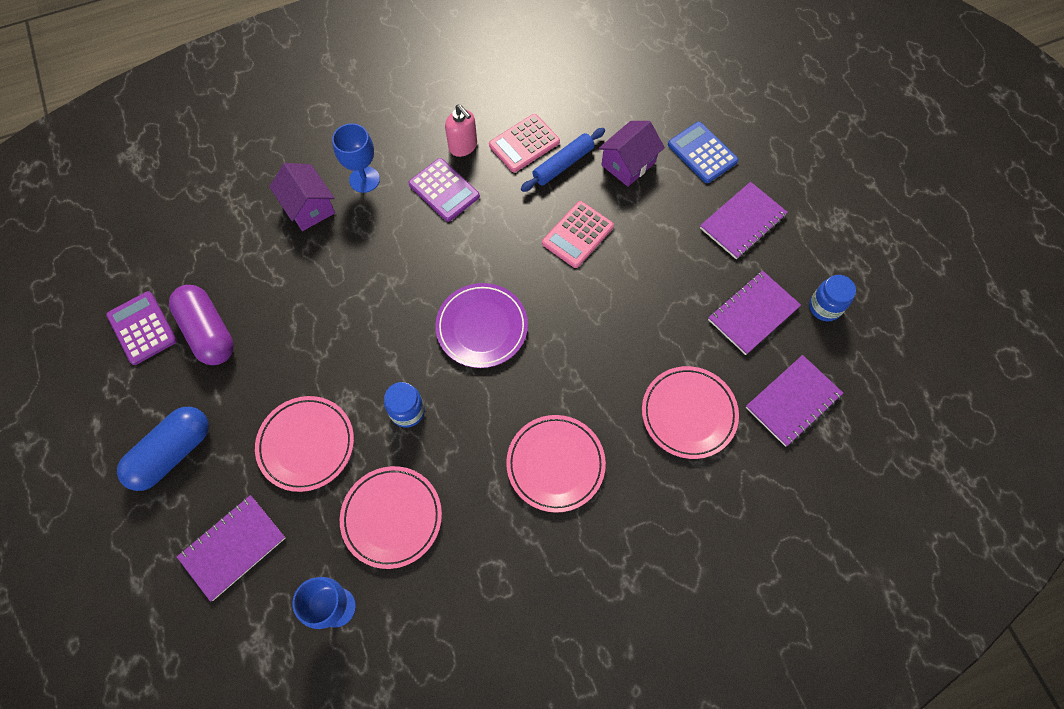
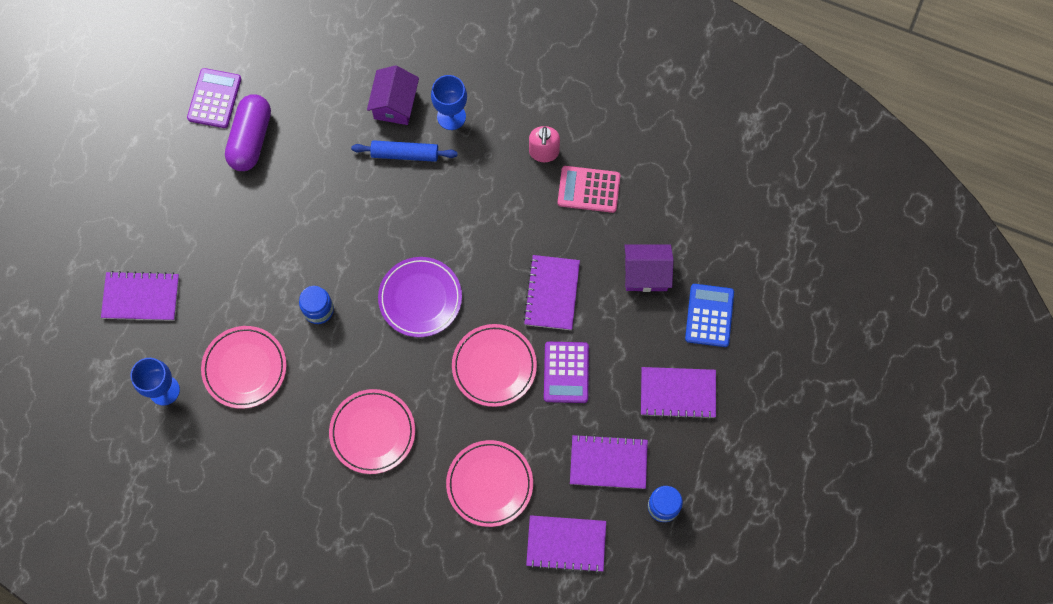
camera: 45 degrees right, 5 degrees up
blue capsule [117,407,209,491] -> none
pink plate [255,396,354,492] -> pink plate moved to [452,324,537,407]
purple calculator [408,158,480,222] -> purple calculator moved to [544,342,589,403]
blue rolling pin [521,128,605,192] -> blue rolling pin moved to [351,140,458,162]
pink calculator [542,201,614,268] -> purple notebook [523,255,580,330]

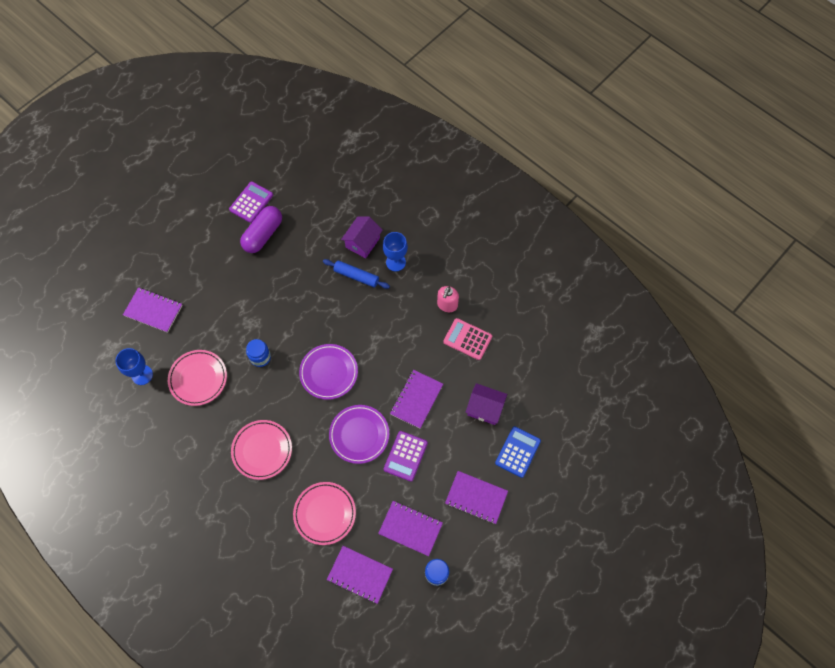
camera: 20 degrees right, 5 degrees down
pink plate [452,324,537,407] -> purple plate [329,405,389,464]

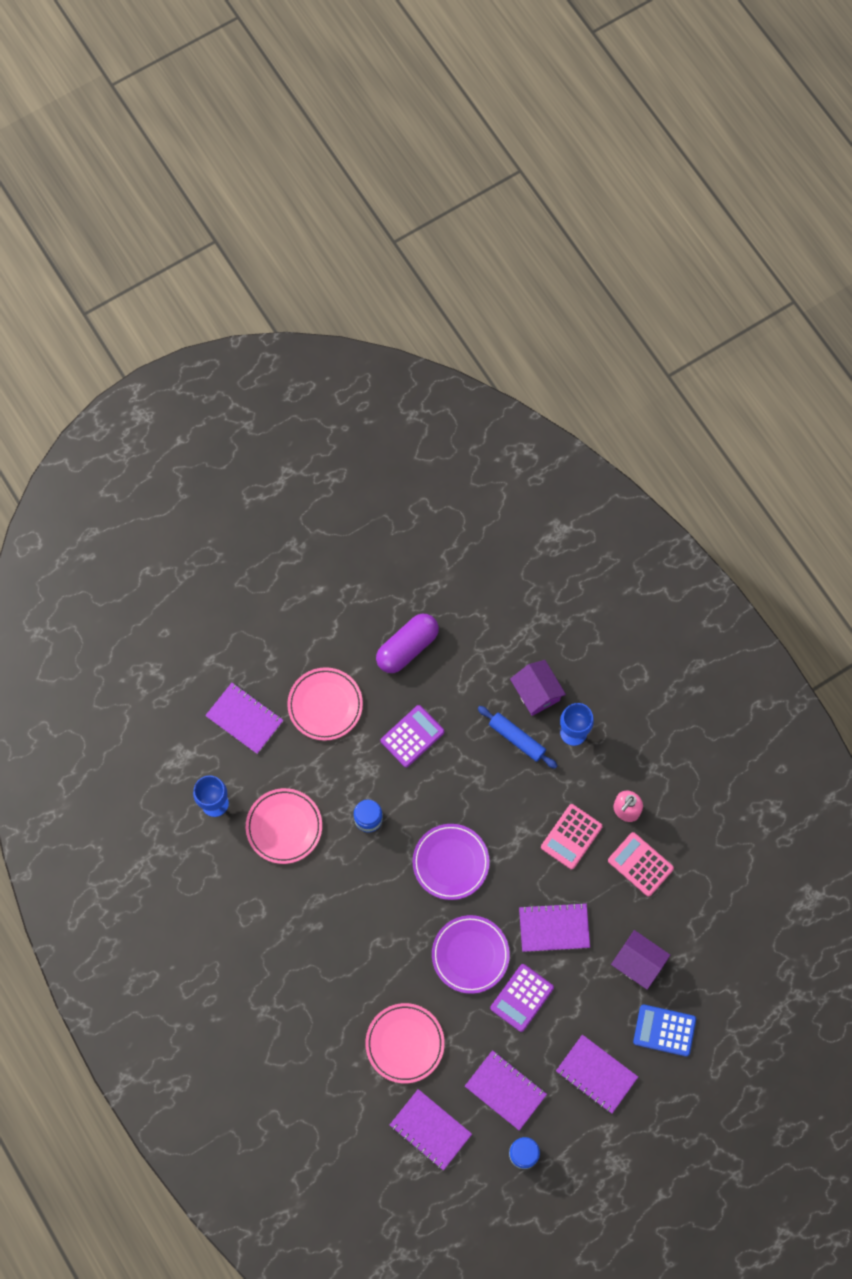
camera: 15 degrees right, 5 degrees up
purple calculator [229,182,273,223] -> purple calculator moved to [381,705,445,767]
pink plate [231,420,292,480] -> pink plate moved to [287,667,363,741]
purple house [341,216,383,258] -> purple house turned 75 degrees counterclockwise [510,660,566,716]
purple notebook [390,370,443,429] -> purple notebook turned 45 degrees clockwise [519,902,590,952]
blue calculator [495,426,541,478] -> blue calculator turned 120 degrees counterclockwise [633,1004,696,1057]
none -> pink calculator [541,804,603,869]

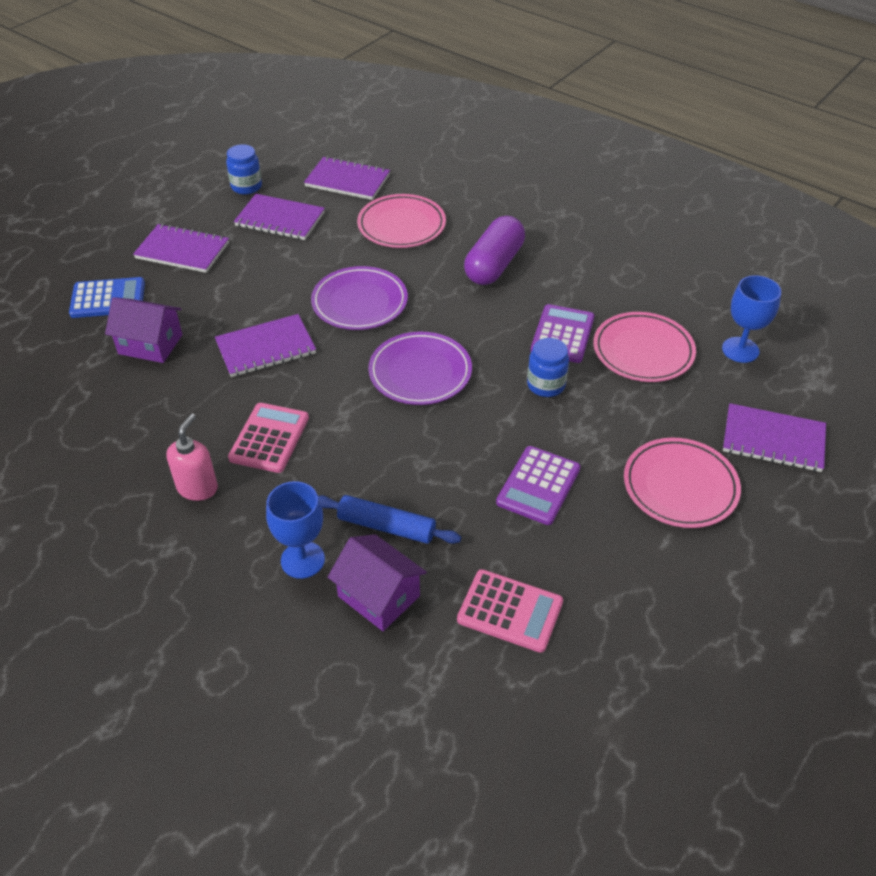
camera: 160 degrees right, 25 degrees down
purple capsule [376,614,439,673] -> purple capsule moved to [464,216,525,285]
purple calculator [490,964,554,1032] -> purple calculator moved to [530,304,594,363]
pink calculator [608,832,674,897] -> pink calculator moved to [457,569,563,653]

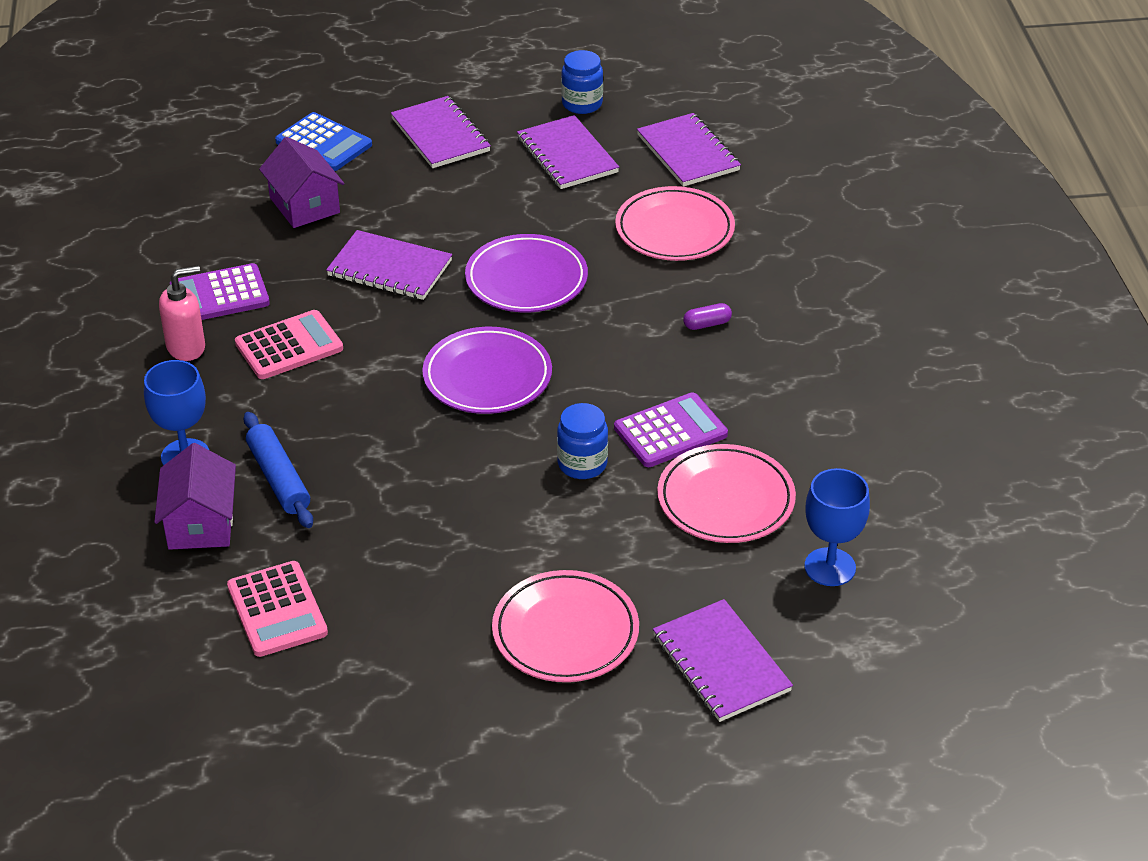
camera: 45 degrees right, 5 degrees down
purple capsule [464,216,525,285] -> purple capsule [683,303,732,330], size x0.40
purple calculator [496,446,581,525] -> purple calculator moved to [170,263,270,320]

